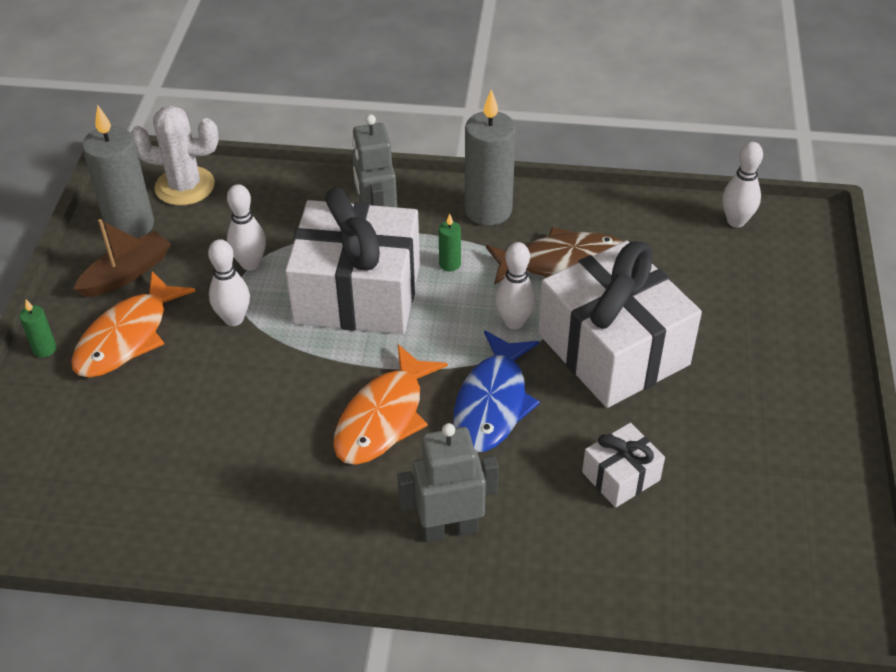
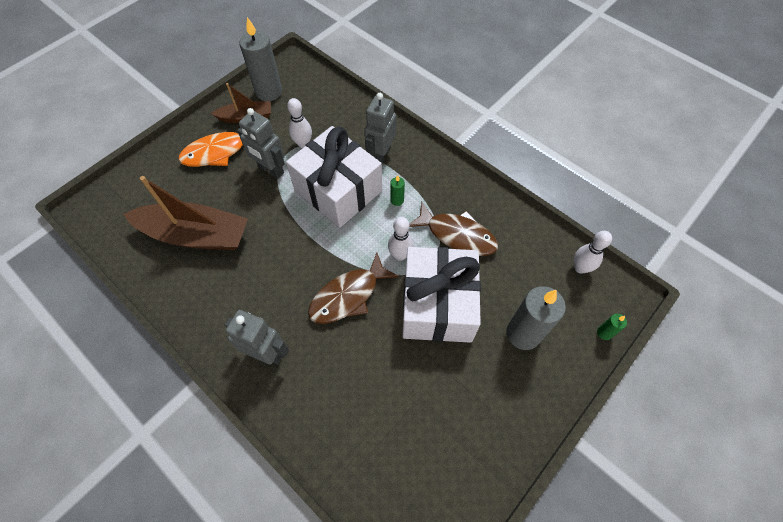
camera: 35 degrees right, 15 degrees up
green candle [19,300,57,358] -> green candle moved to [597,314,627,340]
white cactus [131,106,219,206] -> none
white bowling pin [208,239,250,326] -> grey robot [237,108,285,179]
orange fish [333,344,448,465] -> none
blue fish [453,330,540,452] -> brown fish [308,253,399,324]
grey candle [465,89,516,226] -> grey candle moved to [507,286,566,350]
white gift [582,423,665,508] -> none
none -> brown boat [123,176,248,250]

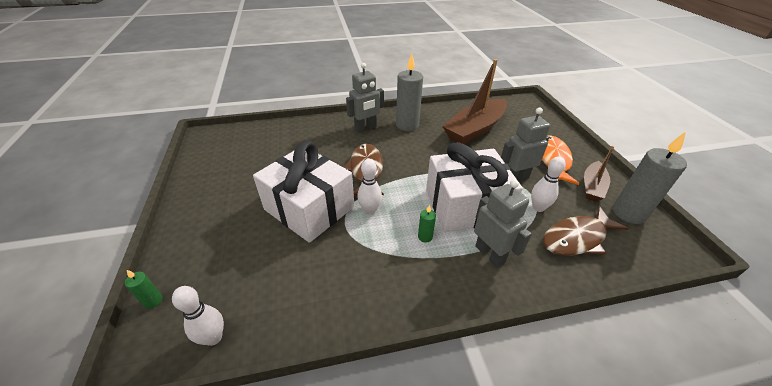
camera: 125 degrees right, 20 degrees down
brown fish [410,202,498,256] -> brown fish moved to [543,206,629,256]
grey candle [507,286,566,350] -> grey candle moved to [396,53,423,131]

